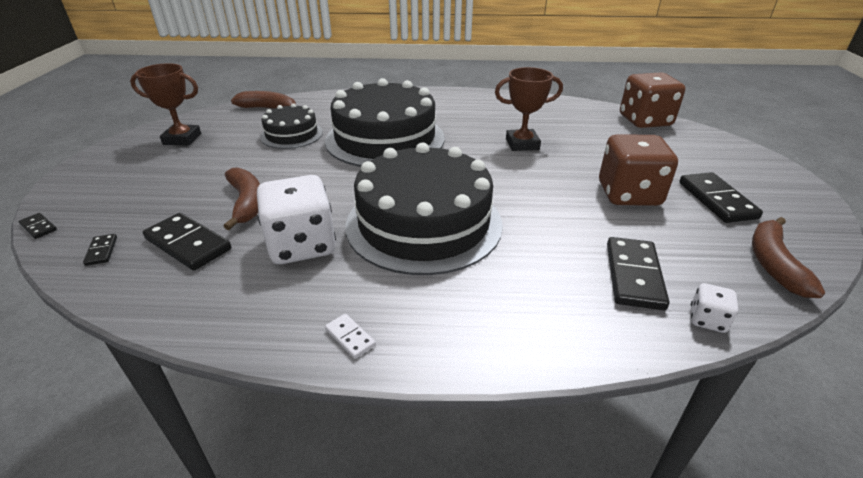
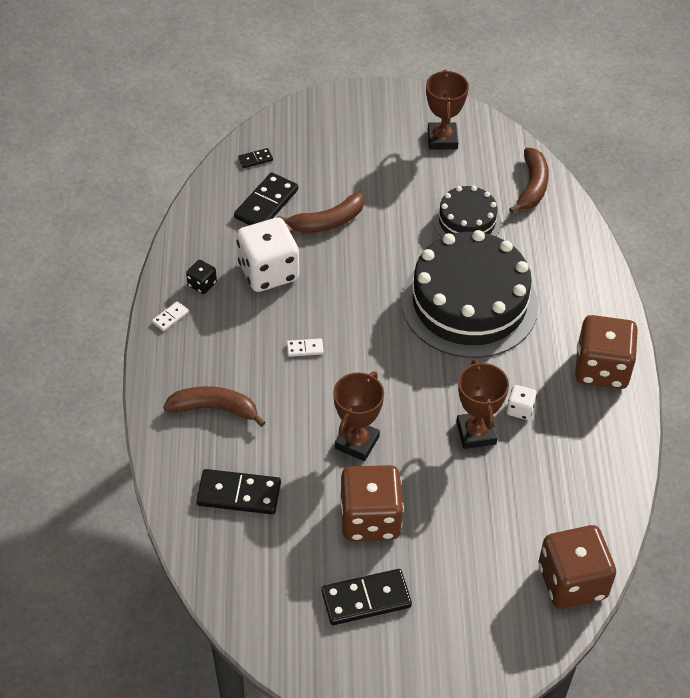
camera: 85 degrees right, 15 degrees up
black domino [18,213,57,239] -> none
black cake [345,143,503,275] -> white domino [287,338,324,357]
white dice [691,283,738,333] -> white dice moved to [507,385,537,420]
brown banana [752,217,826,298] -> brown banana moved to [163,386,266,427]
none -> black dice [186,260,217,294]
none -> brown trophy [333,371,384,461]
none -> brown dice [575,315,638,389]

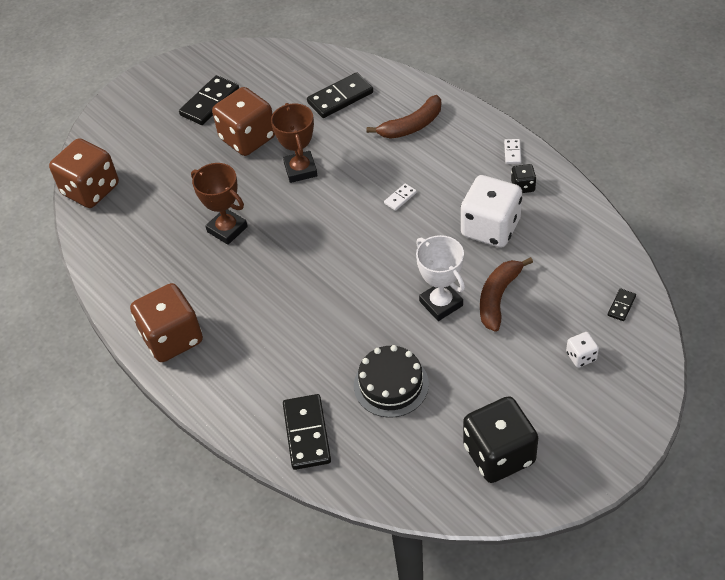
camera: 145 degrees right, 0 degrees up
black domino [234,172,298,225] -> black domino moved to [283,394,331,470]
black cake [401,230,538,358] -> none
brown trophy [426,70,469,150] -> black dice [463,396,538,483]
white dice [507,385,537,420] -> white dice moved to [566,332,599,368]
brown banana [509,148,549,213] -> none
none -> white trophy [416,235,465,321]

